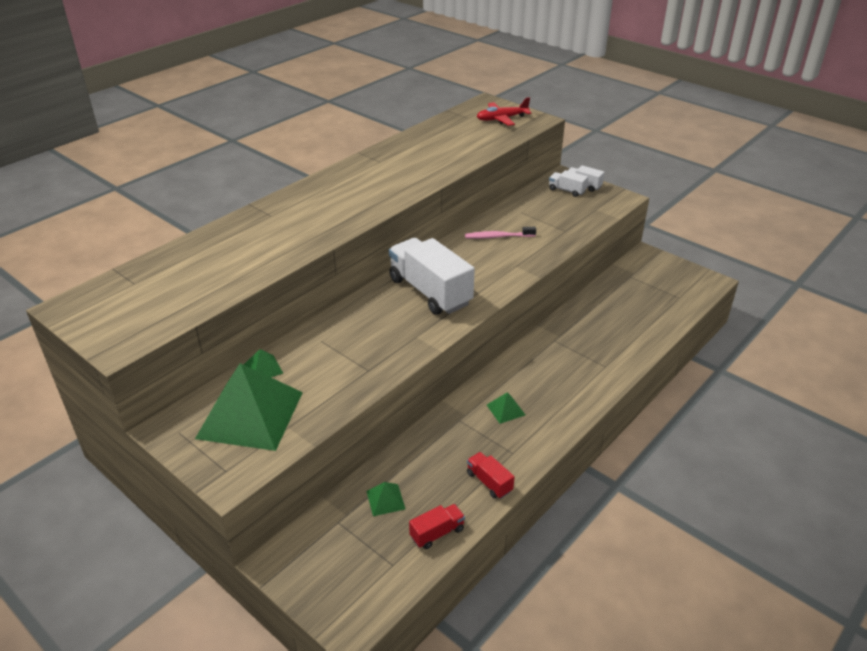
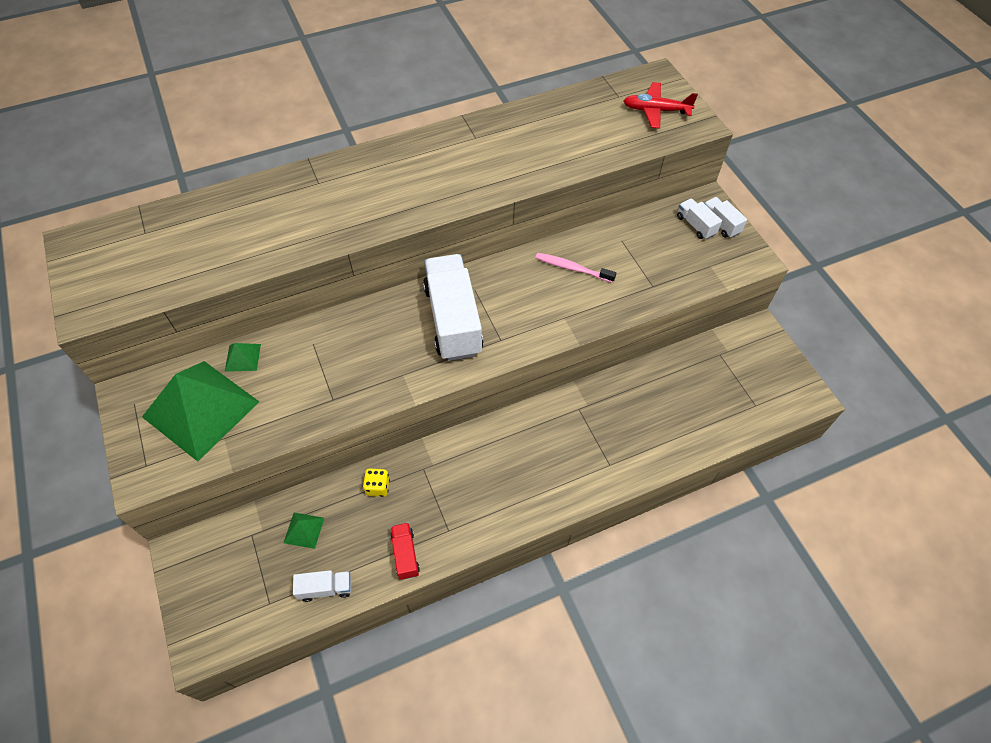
camera: 25 degrees right, 20 degrees up
red truck [409,504,465,549] -> white truck [293,570,351,602]
green pyramid [487,392,525,424] -> none
none -> yellow dice [363,469,390,497]

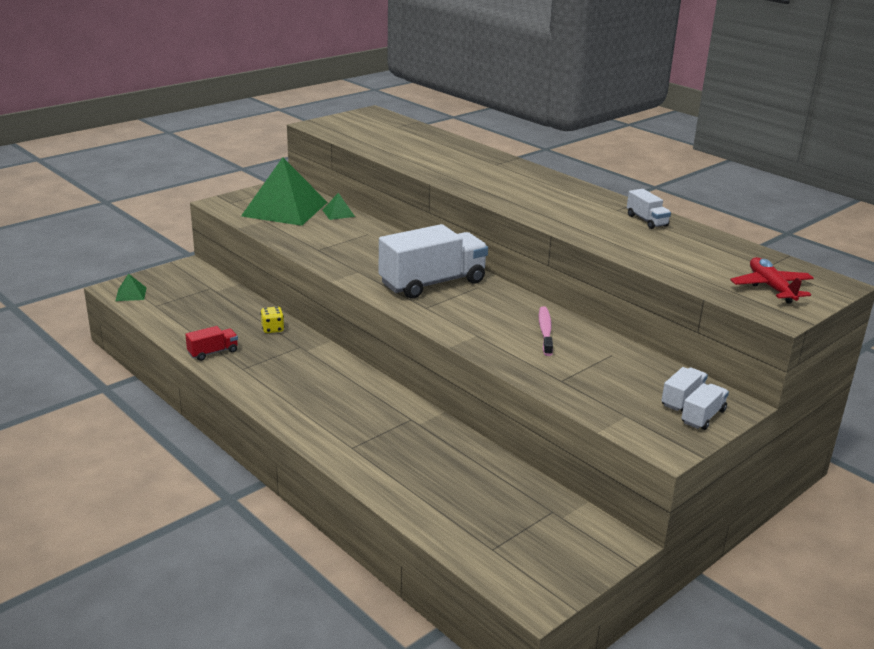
camera: 70 degrees right, 30 degrees down
green pyramid [284,513,324,549] -> green pyramid moved to [116,273,147,301]
white truck [293,570,351,602] -> white truck moved to [627,189,671,229]

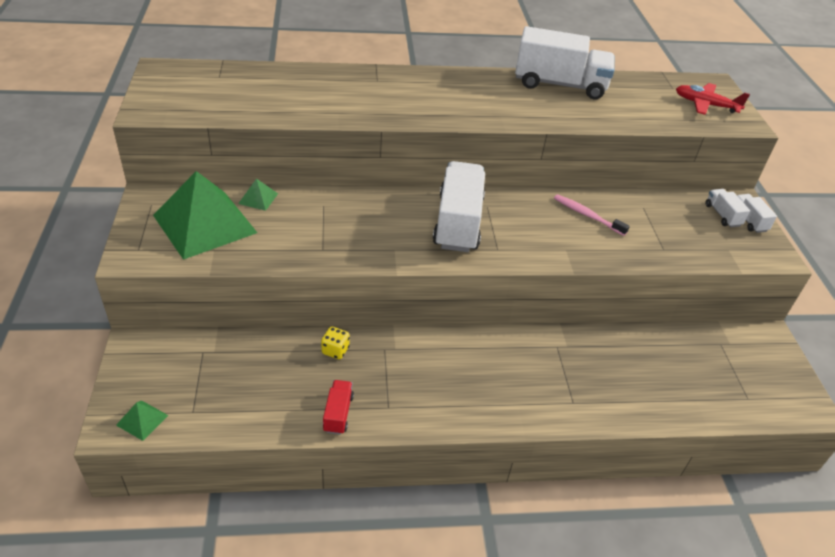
camera: 55 degrees left, 15 degrees up
white truck [627,189,671,229] -> white truck [515,26,615,99], size x2.19

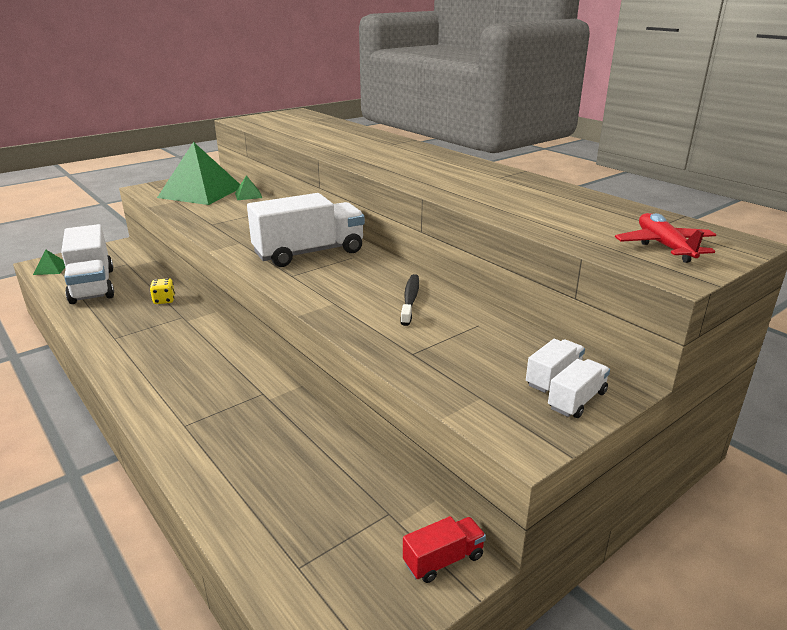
camera: 60 degrees right, 15 degrees down
red truck [323,380,354,435] -> red truck moved to [403,516,486,583]
white truck [515,26,615,99] -> white truck moved to [61,224,114,304]
pink toothbrush [554,194,630,236] -> black toothbrush [401,274,419,326]

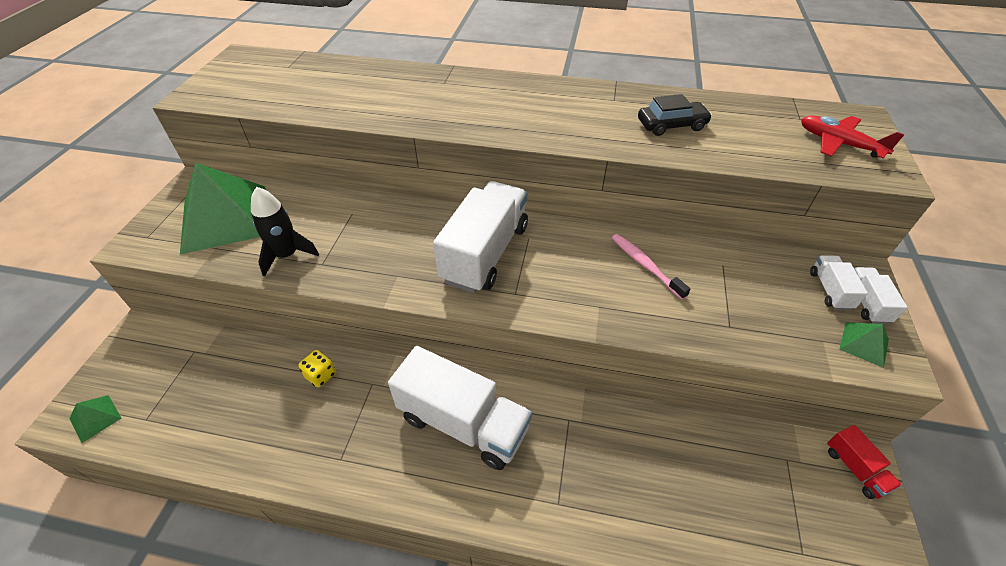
camera: 40 degrees left, 20 degrees up
white truck [61,224,114,304] -> white truck moved to [388,346,532,470]
green pyramid [235,175,262,200] -> green pyramid moved to [839,322,889,368]
black toothbrush [401,274,419,326] -> pink toothbrush [612,234,691,300]
red truck [403,516,486,583] -> red truck turned 135 degrees clockwise [827,425,902,499]
none -> black rocket [251,187,319,277]
none -> black car [638,94,712,136]

